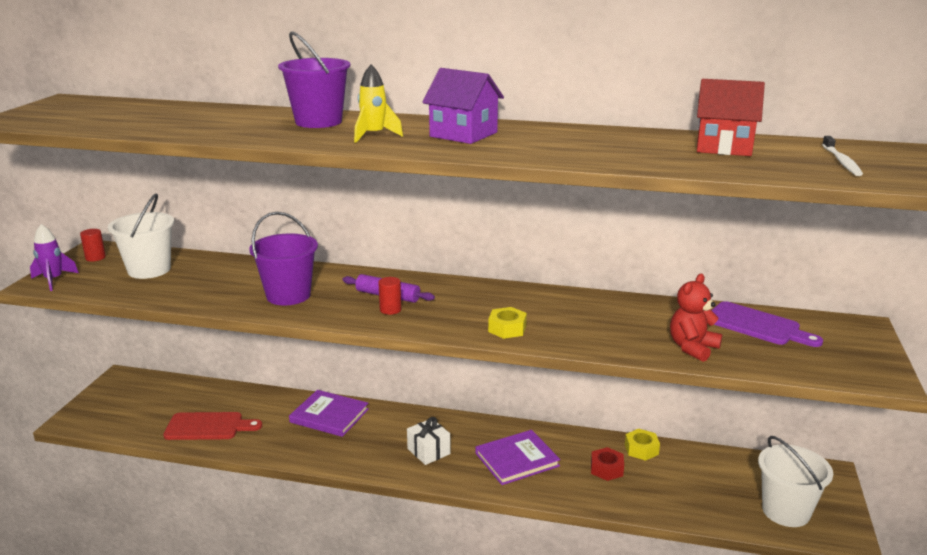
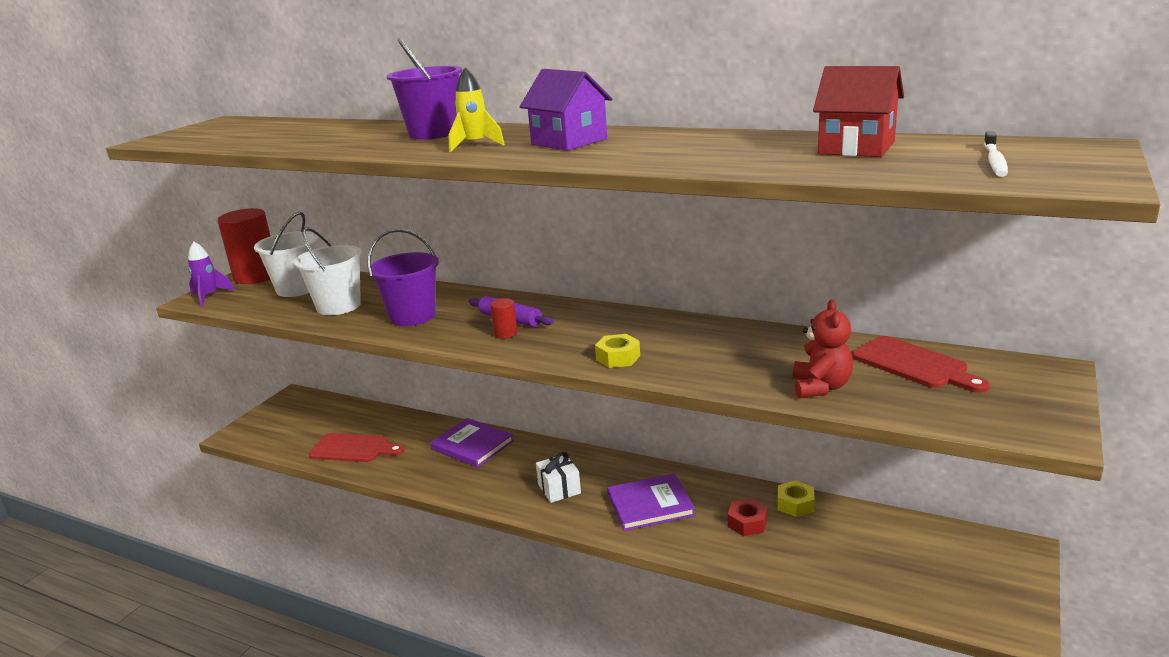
camera: 15 degrees right, 0 degrees up
red cylinder [80,229,106,261] -> red cylinder [218,208,271,284], size x2.35
red teddy bear [670,274,722,362] -> red teddy bear turned 135 degrees clockwise [793,300,853,398]
purple cutting board [711,301,823,347] -> red cutting board [852,336,990,393]
white bucket [758,436,833,527] -> white bucket moved to [294,227,362,315]

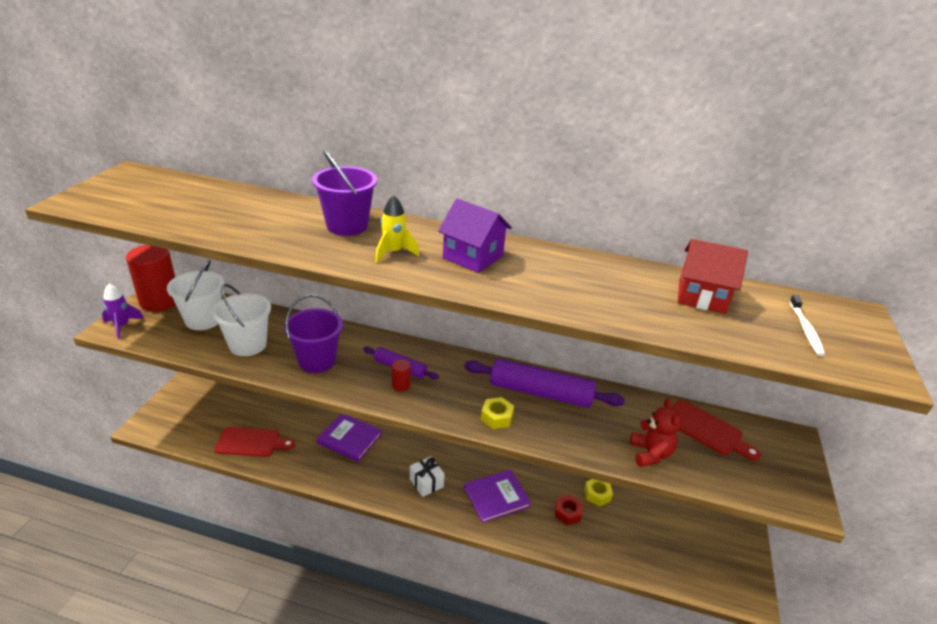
camera: 15 degrees left, 10 degrees up
none -> purple rolling pin [464,359,625,408]

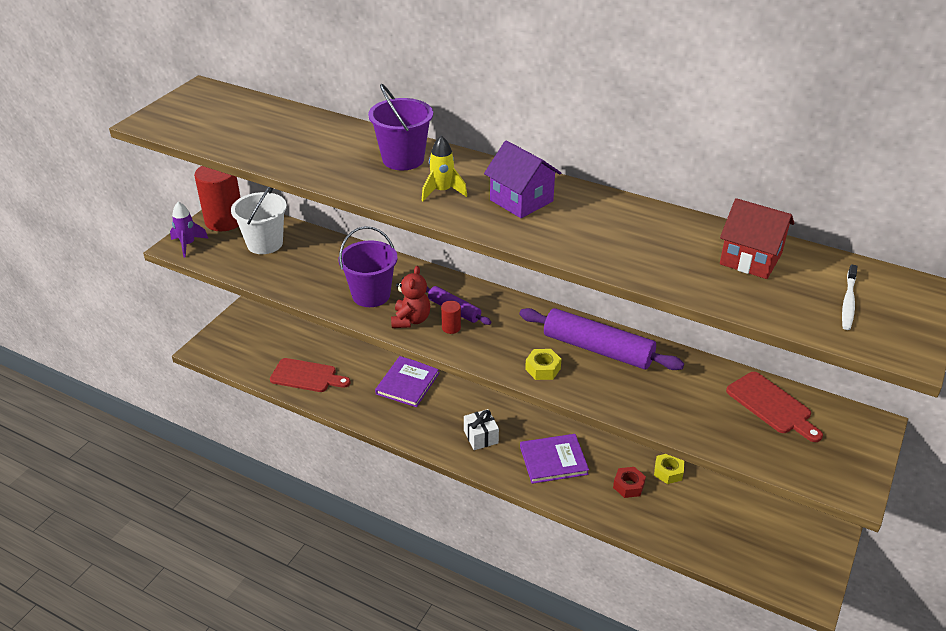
camera: 15 degrees right, 5 degrees up
white bucket [212,284,271,356] -> none
purple book [317,414,382,462] -> purple book turned 75 degrees clockwise [375,356,440,407]
red teddy bear [630,398,682,467] -> red teddy bear moved to [391,266,430,328]

